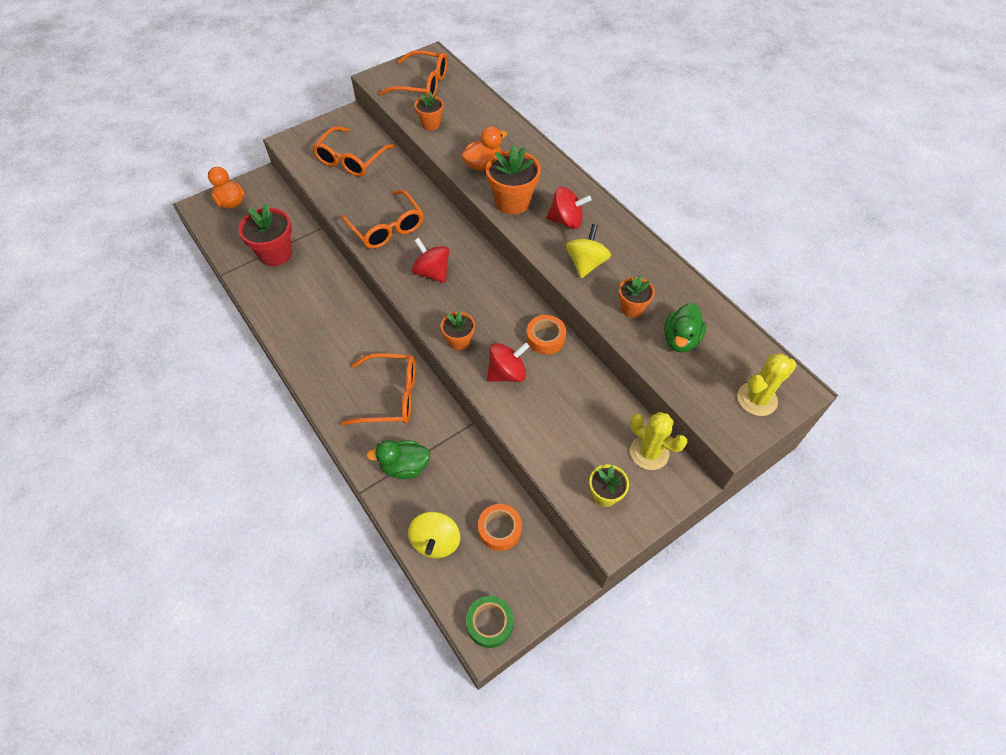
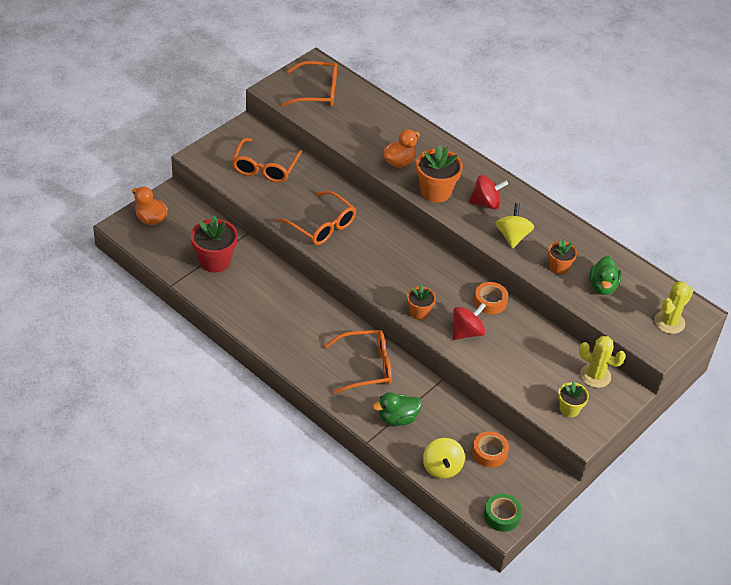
camera: 15 degrees left, 10 degrees down
red spinning top [412,238,449,283] -> none
orange flower pot [415,92,444,130] -> none

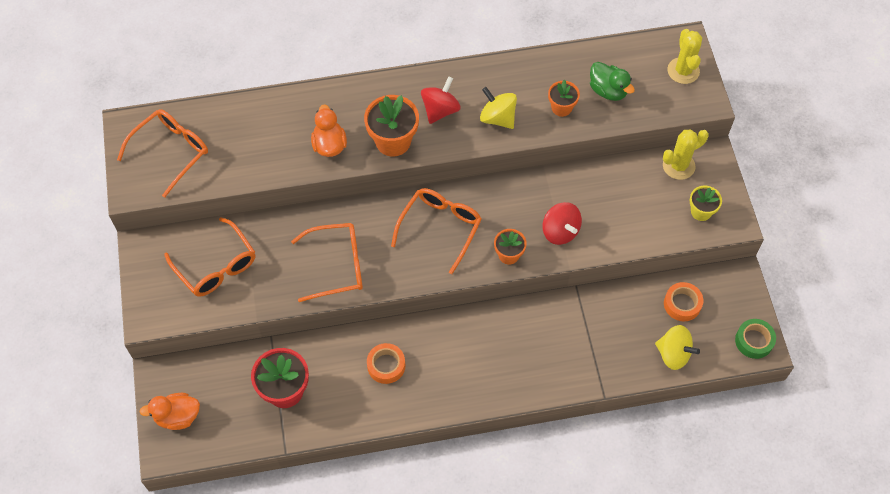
camera: 50 degrees left, 15 degrees up
orange glasses [324,330,392,394] -> orange glasses moved to [391,188,482,274]
green duck [373,392,422,426] -> none
red spinning top [453,303,486,340] -> red spinning top turned 150 degrees clockwise [542,202,582,245]
orange tape [474,282,508,314] -> orange tape moved to [367,343,405,384]

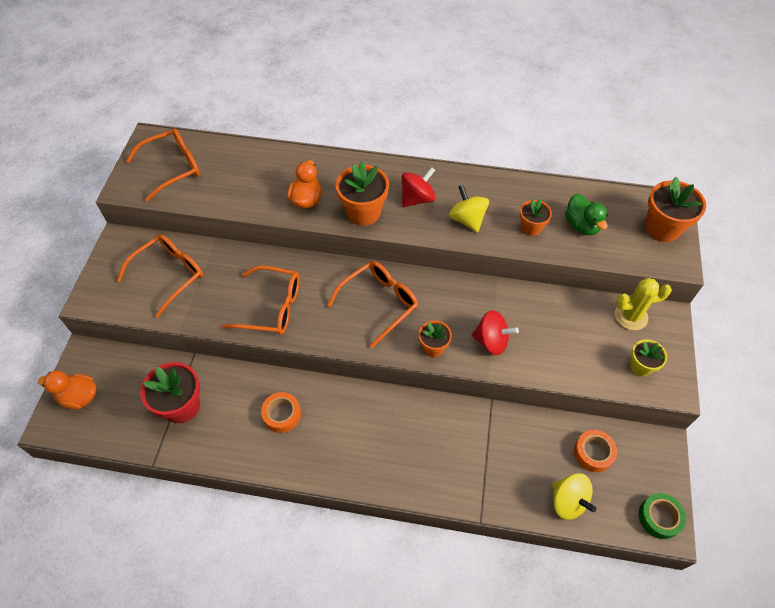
camera: 20 degrees right, 5 degrees down
orange glasses [164,217,255,297] -> orange glasses turned 120 degrees counterclockwise [117,234,203,318]
red spinning top [542,202,582,245] -> red spinning top turned 60 degrees counterclockwise [472,310,519,355]
yellow cactus [667,29,702,84] -> orange flower pot [645,177,706,242]

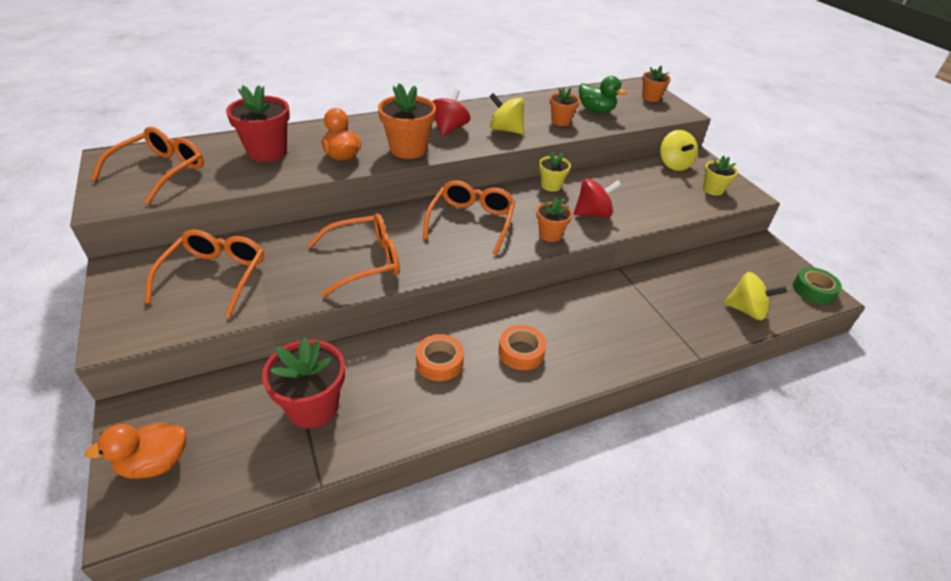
camera: 35 degrees left, 15 degrees down
orange tape [574,430,617,472] -> orange tape moved to [499,325,546,370]
yellow cactus [615,278,672,330] -> yellow spinning top [660,130,698,171]
orange flower pot [645,177,706,242] -> orange flower pot [642,66,671,102], size x0.59
none -> red flower pot [226,85,290,162]
none -> yellow flower pot [539,152,571,192]

